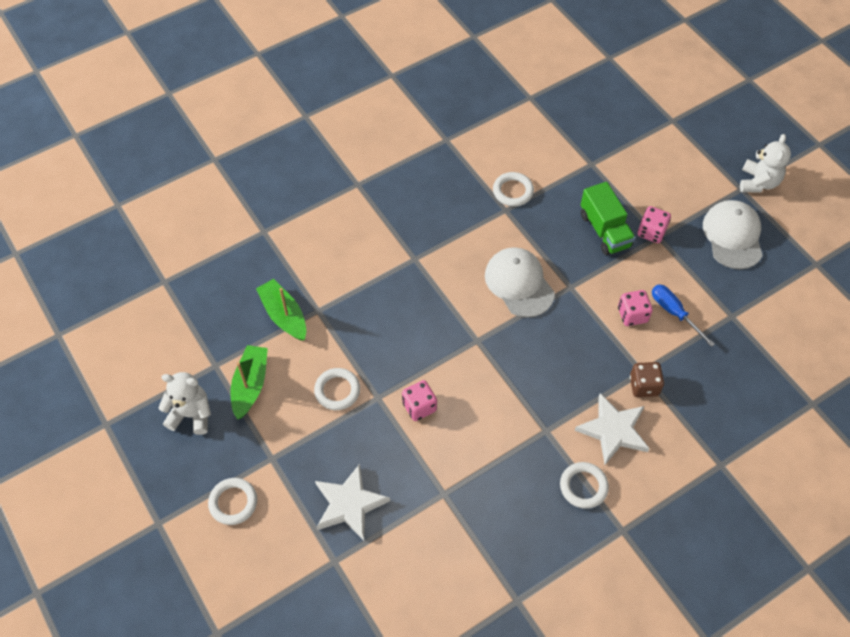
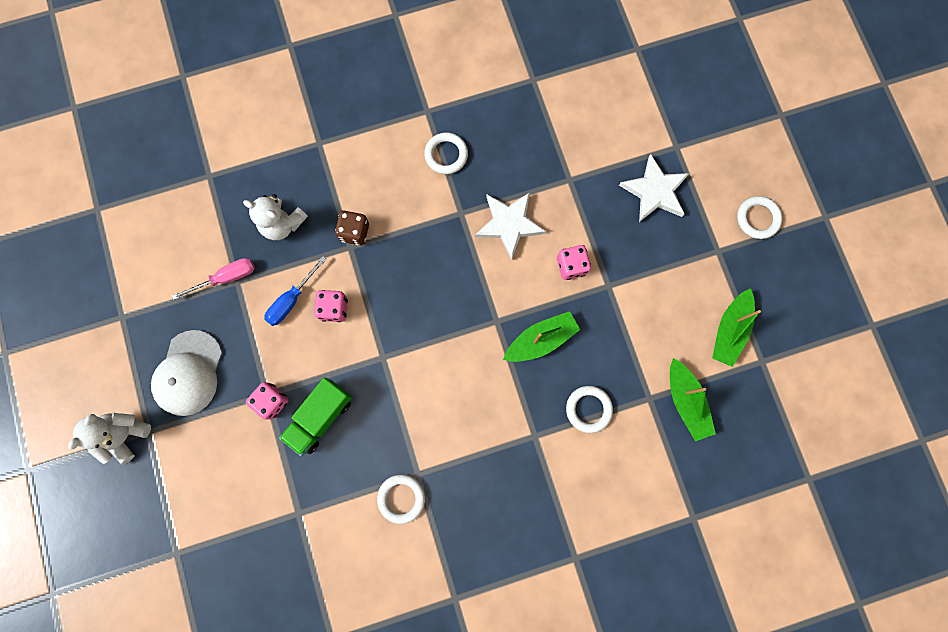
camera: 165 degrees left, 20 degrees up
white teddy bear [158,372,211,435] -> white teddy bear moved to [243,194,308,240]
white ring [314,368,360,410] -> white ring moved to [566,386,613,433]
white cap [485,247,555,318] -> none
white star [575,393,650,465] -> white star moved to [475,192,546,260]
green truck [581,182,635,255] -> green truck turned 135 degrees counterclockwise [279,377,352,456]
blue screwdriver [652,284,715,347] -> blue screwdriver turned 60 degrees clockwise [264,256,327,326]
none -> pink screwdriver [171,258,255,300]
none -> green boat [503,311,580,362]

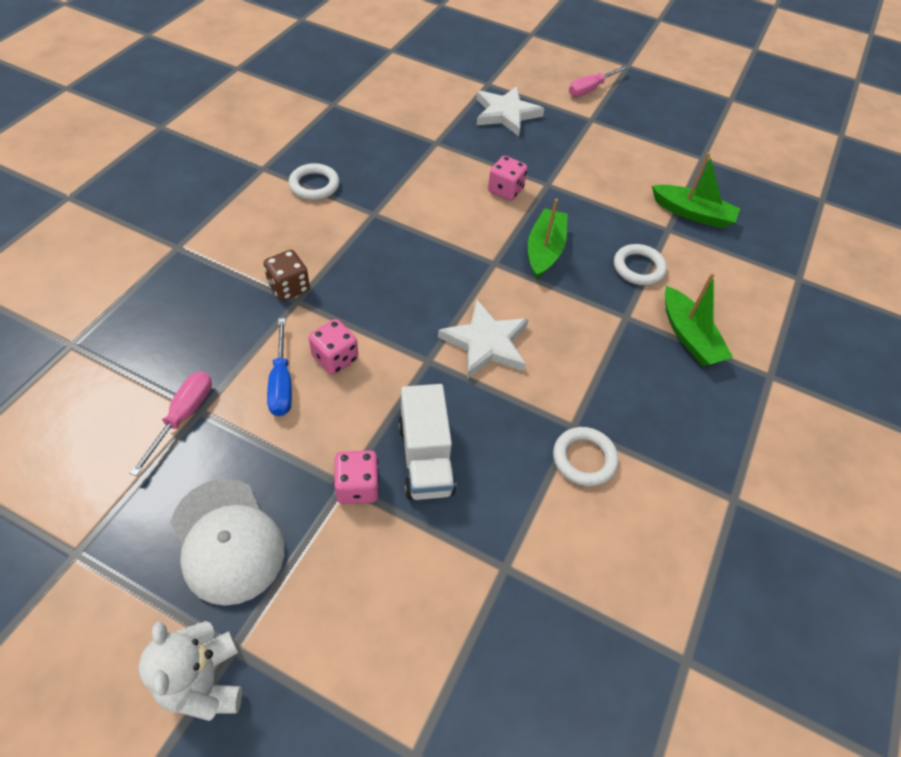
camera: 50 degrees left, 25 degrees down
white teddy bear [243,194,308,240] -> none
green truck [279,377,352,456] -> white truck [398,384,456,500]
white star [475,192,546,260] -> white star moved to [438,299,529,379]
green boat [712,288,761,367] -> green boat moved to [665,273,733,366]
white ring [737,196,782,239] -> pink screwdriver [569,65,629,97]

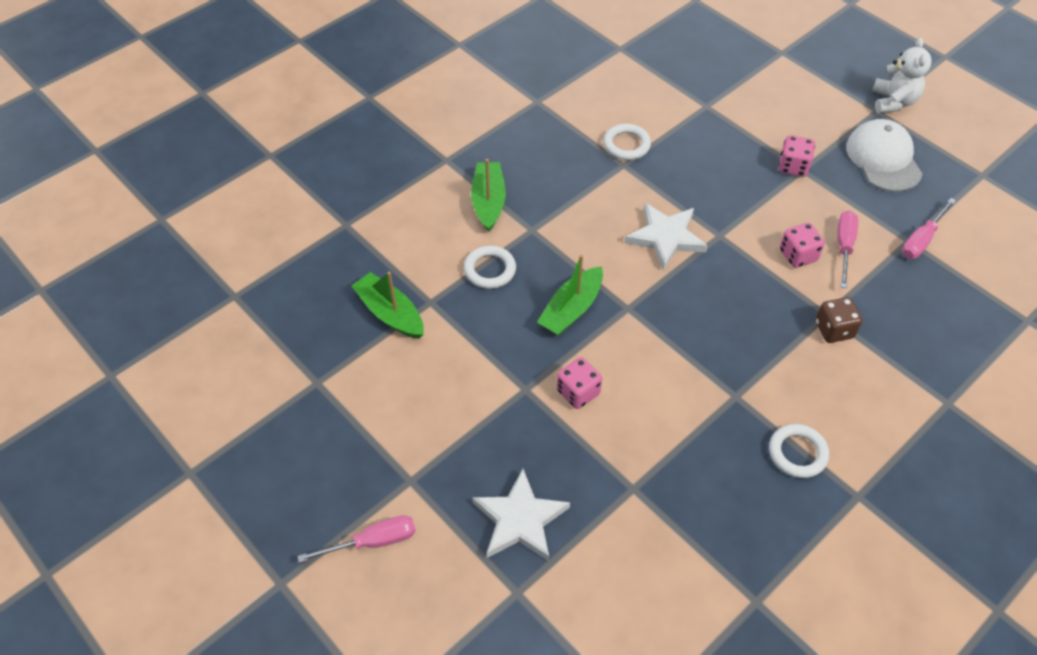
camera: 155 degrees left, 0 degrees up
blue screwdriver [267,318,292,416] -> pink screwdriver [837,211,858,288]
white truck [398,384,456,500] -> none

